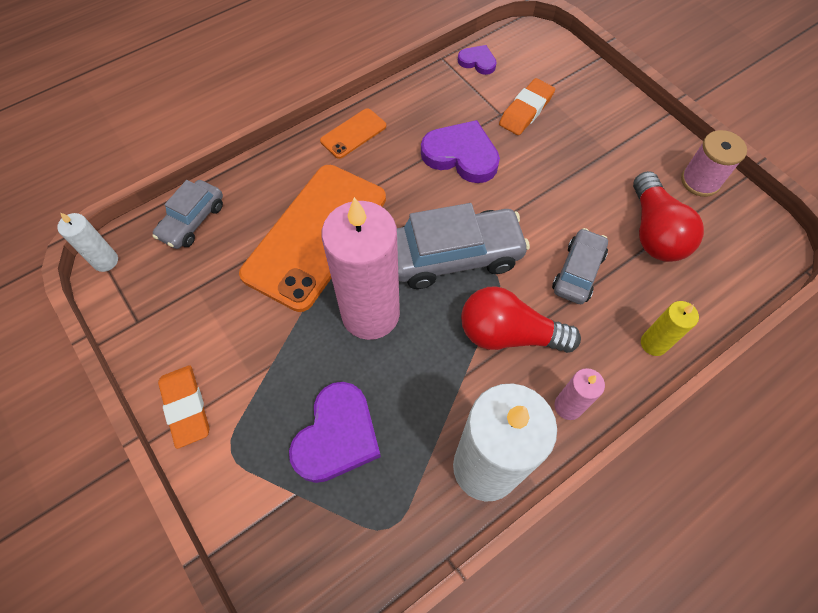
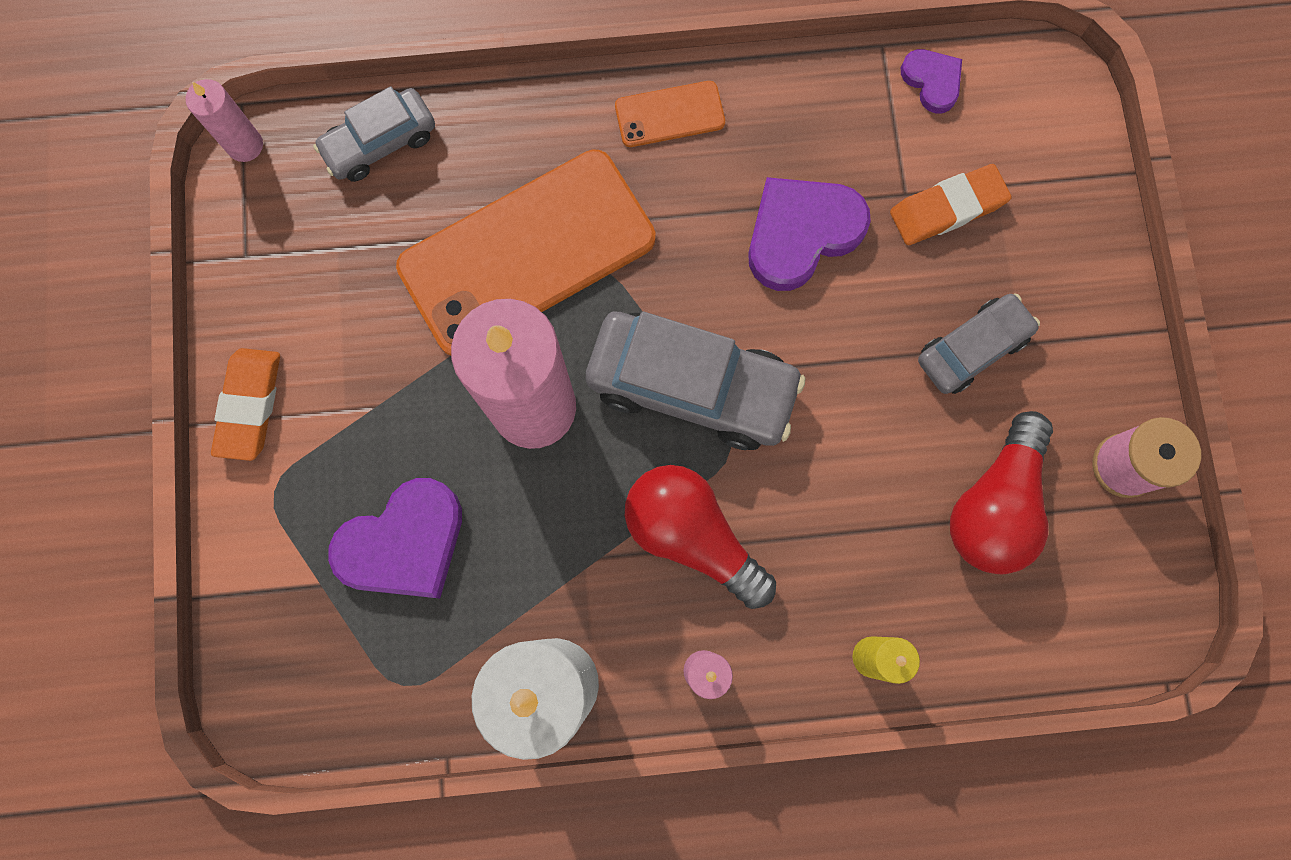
camera: 30 degrees right, 15 degrees up
white candle [57,212,118,272] -> pink candle [186,79,263,162]
purple heart [421,120,500,183] -> purple heart turned 90 degrees counterclockwise [748,177,871,291]
grey car [552,228,608,304] -> grey car moved to [918,293,1040,394]

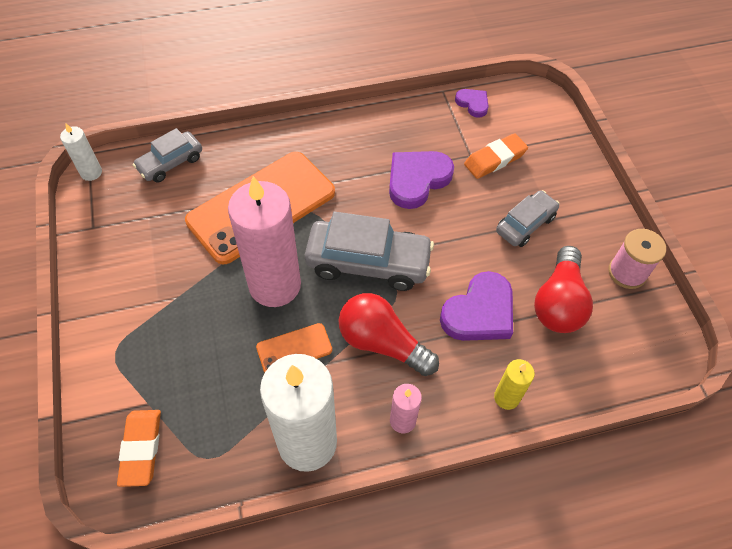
camera: 10 degrees left, 20 degrees down
pink candle [186,79,263,162] -> white candle [60,124,102,181]
orange eraser [211,348,280,461] -> orange eraser moved to [117,410,161,487]
purple heart [328,478,462,599] -> purple heart moved to [440,271,513,341]
orange phone [615,81,725,147] -> orange phone moved to [256,323,332,373]

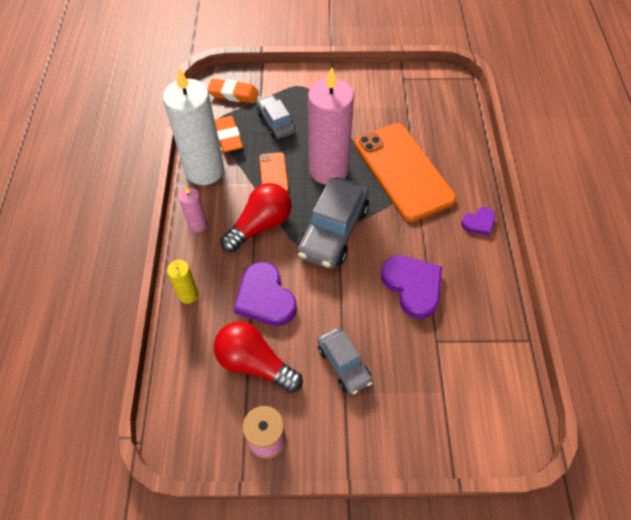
camera: 105 degrees right, 0 degrees up
white candle [60,124,102,181] -> none
grey car [133,128,202,183] -> grey car moved to [257,95,295,139]
purple heart [455,89,489,118] -> purple heart moved to [461,207,495,236]
orange eraser [464,133,528,179] -> orange eraser moved to [215,116,243,153]

